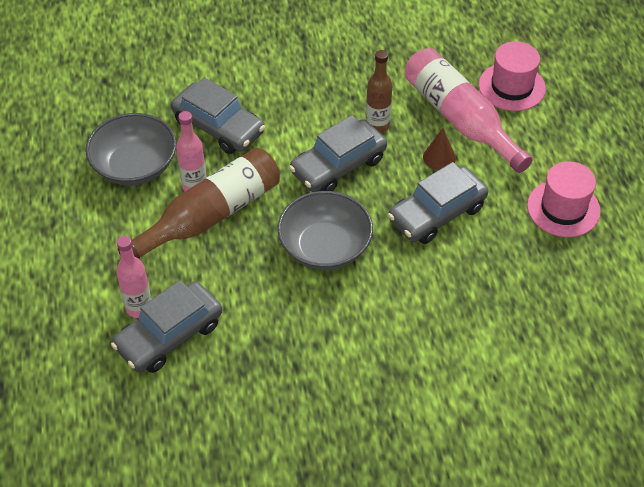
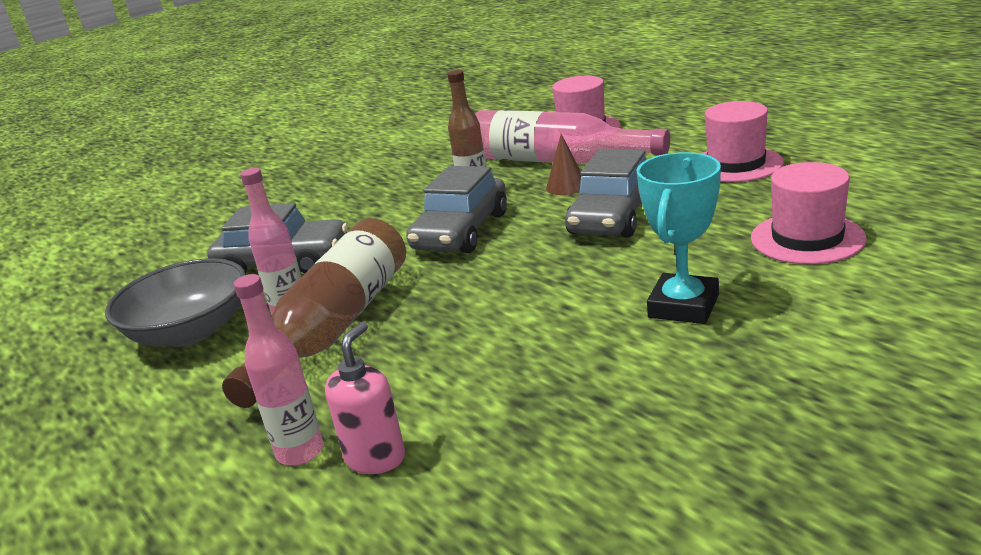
camera: 25 degrees left, 25 degrees down
grey car [111,280,222,373] -> pink soap dispenser [325,322,405,474]
grey bowl [278,191,373,270] -> none
none -> turquoise trophy [637,152,721,324]
none -> pink hat [751,162,867,264]

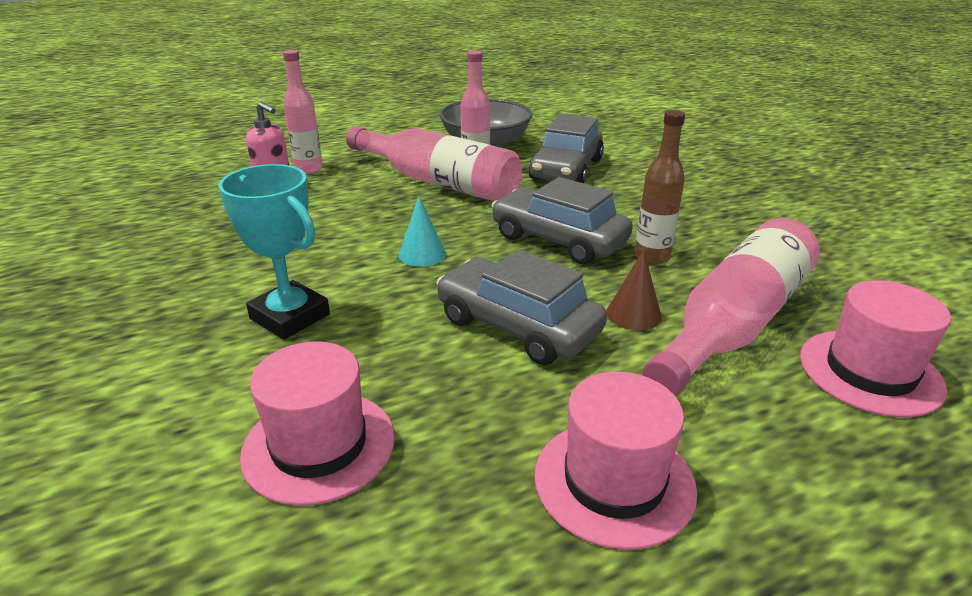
camera: 100 degrees right, 5 degrees up
brown bottle [222,218,406,408] -> pink bottle [346,126,522,201]
none -> turquoise cone [399,196,446,267]

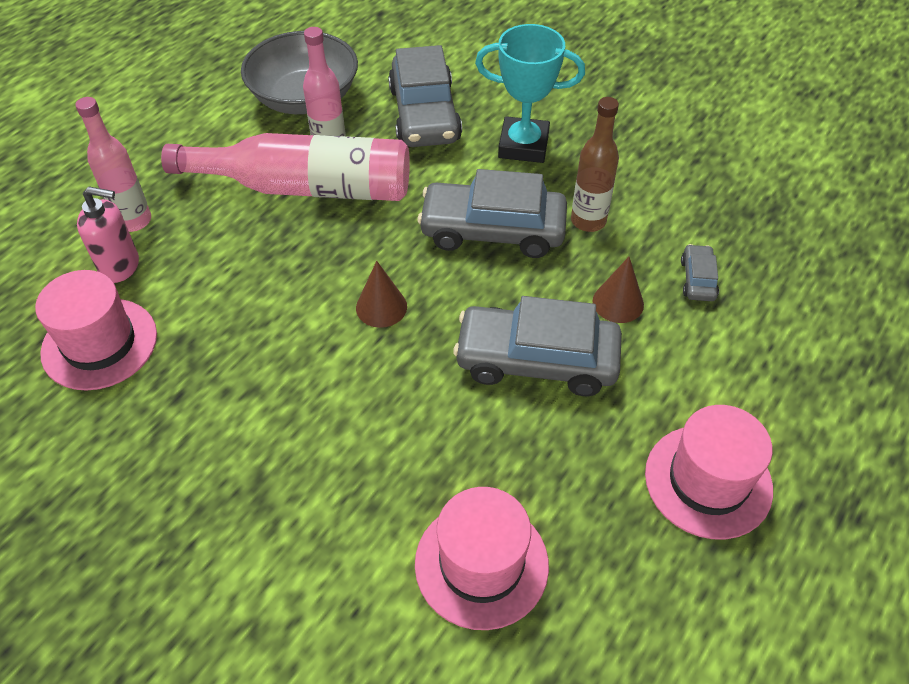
camera: 30 degrees left, 20 degrees up
turquoise trophy [219,164,330,340] -> turquoise trophy moved to [475,24,585,163]
turquoise cone [399,196,446,267] -> brown cone [356,261,407,328]
pink bottle [643,218,820,396] -> grey car [681,244,719,301]
pink hat [800,280,951,417] -> pink hat moved to [35,270,157,390]

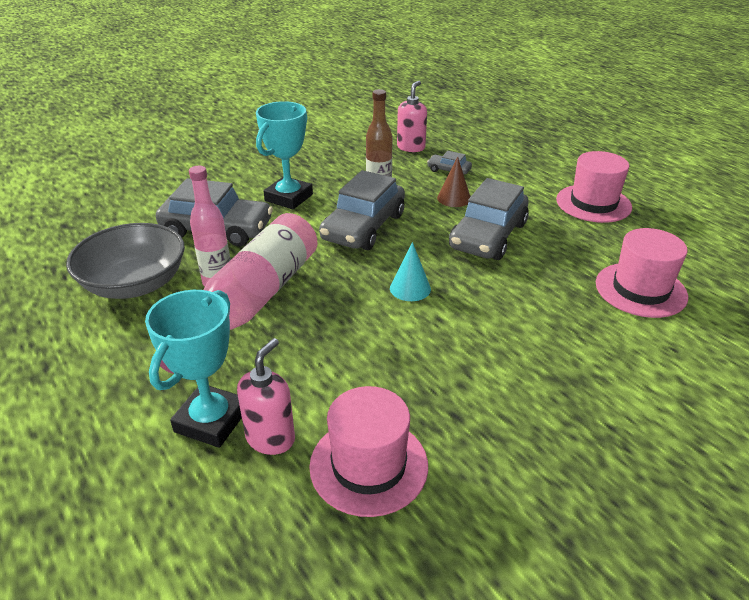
camera: 70 degrees left, 15 degrees down
pink bottle [75,97,151,232] -> turquoise trophy [145,290,242,448]
brown cone [356,261,407,328] -> turquoise cone [390,242,431,301]
none -> pink soap dispenser [397,81,427,152]

